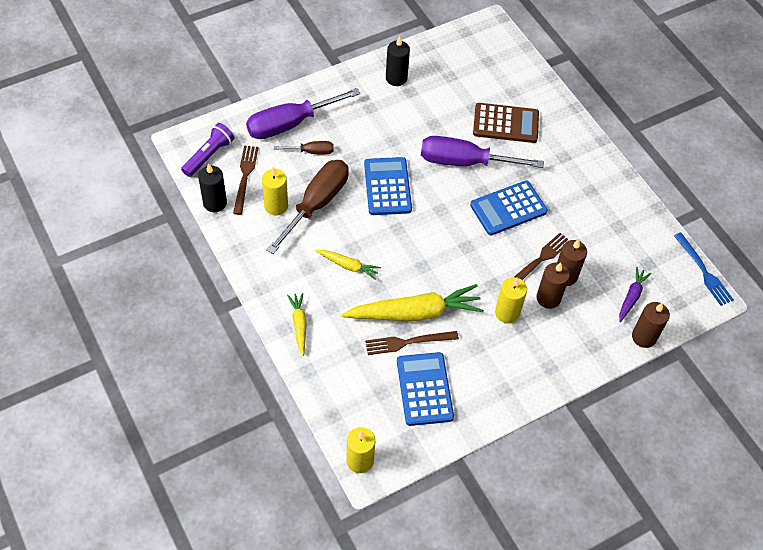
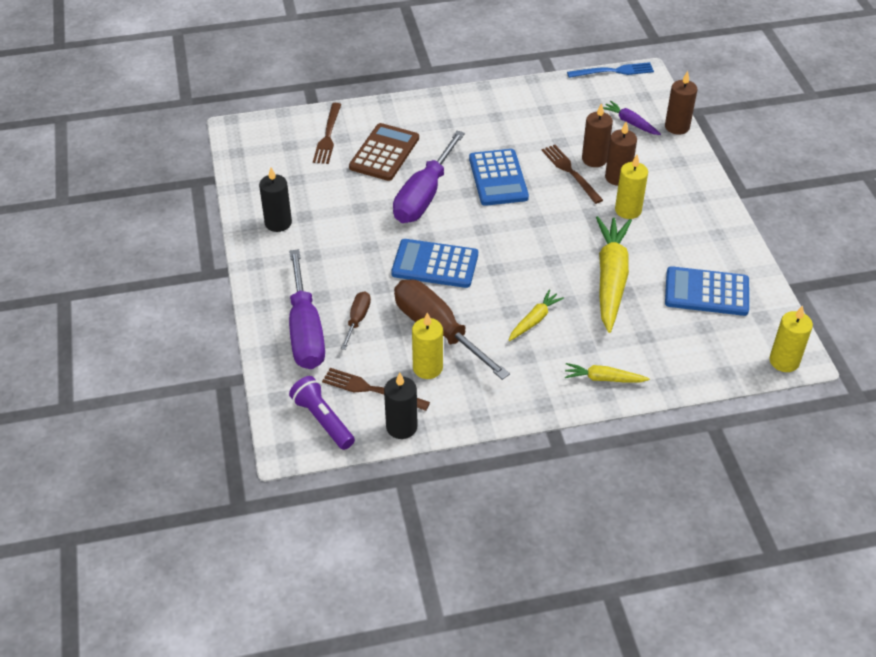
camera: 70 degrees left, 10 degrees down
brown fork [365,331,459,355] -> brown fork moved to [313,103,341,164]

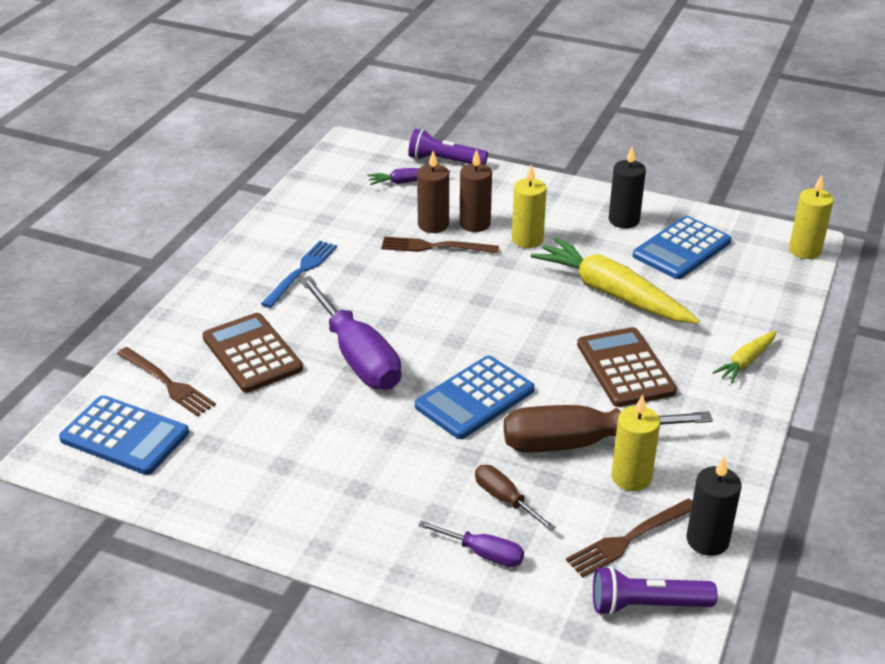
camera: 55 degrees left, 10 degrees down
black candle [259,167,292,232] -> black candle moved to [609,146,646,228]
purple screwdriver [289,249,325,369] -> purple screwdriver [418,521,524,567], size x0.49
blue calculator [469,149,529,206] -> blue calculator moved to [59,395,189,475]
yellow carrot [509,290,564,341] -> brown calculator [577,327,677,407]
blue fork [567,62,654,78] -> blue fork moved to [261,241,337,308]
brown candle [665,71,697,135] -> purple flashlight [408,129,488,165]

